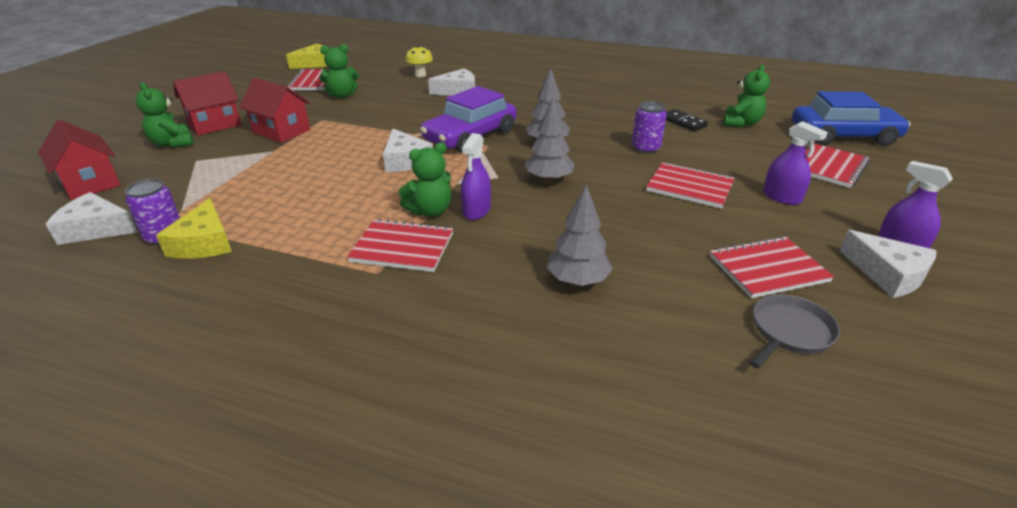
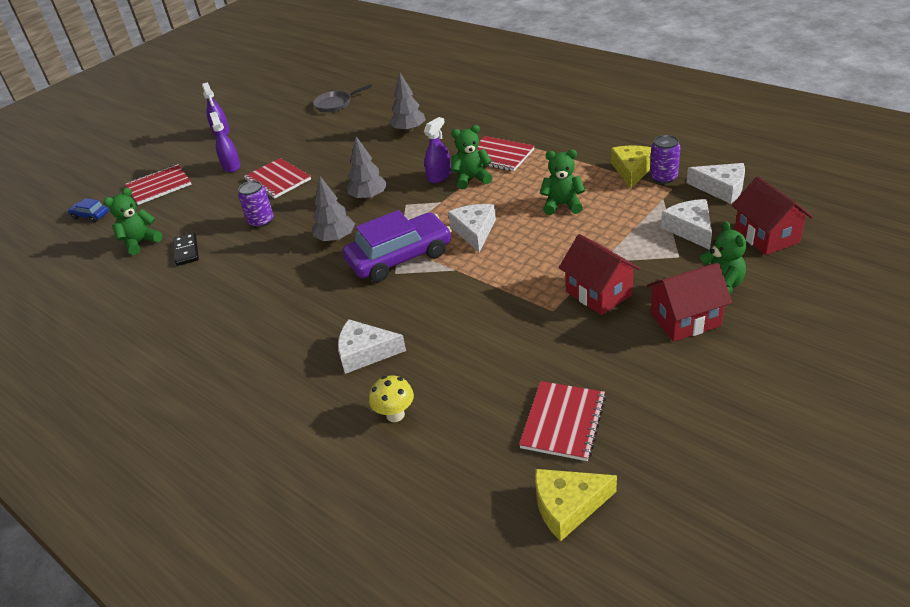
camera: 155 degrees left, 5 degrees up
green teddy bear [319,44,359,98] -> green teddy bear moved to [540,150,585,215]
red notebook [710,236,834,298] -> none
blue car [792,91,911,146] -> blue car [68,198,109,222], size x0.44
white cheese [840,230,937,298] -> white cheese moved to [661,199,712,250]

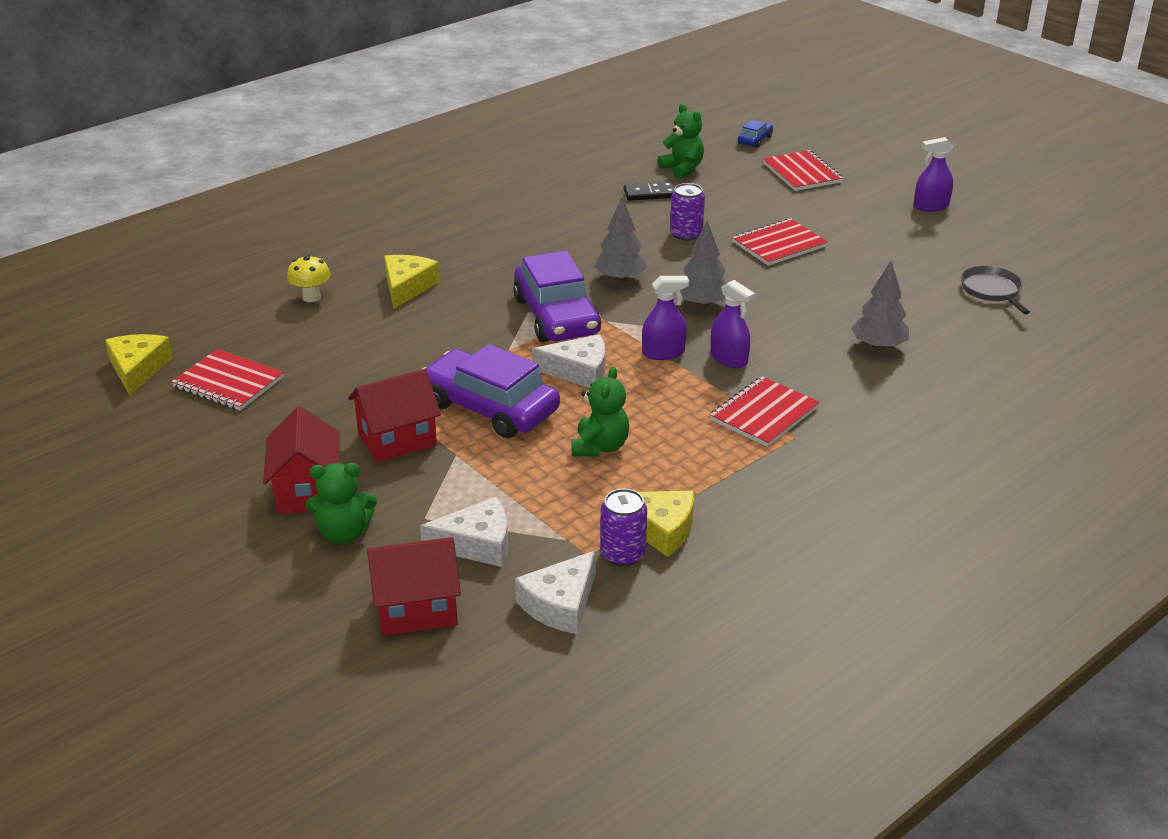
camera: 95 degrees right, 5 degrees down
purple spray bottle [210,112,240,173] -> purple spray bottle moved to [642,276,689,360]
white cheese [338,319,406,374] -> yellow cheese [384,255,440,309]
green teddy bear [451,125,493,189] -> none
none -> purple car [422,344,560,438]

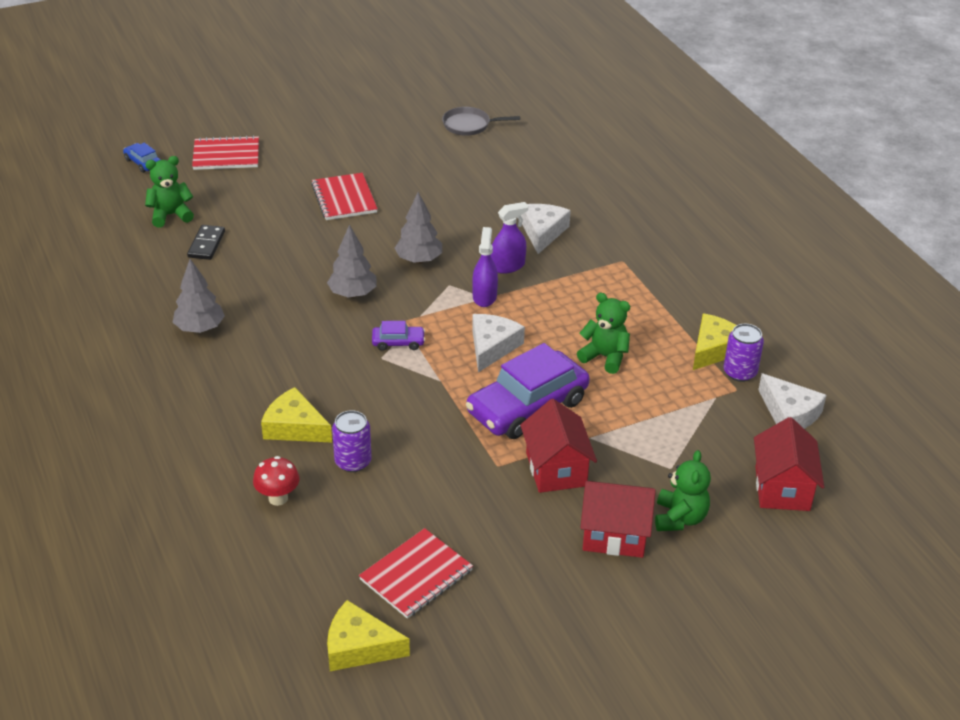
camera: 75 degrees left, 5 degrees up
yellow mushroom [287,255,331,302] -> red mushroom [253,456,300,506]
white cheese [420,497,508,567] -> white cheese moved to [521,204,571,254]
purple car [513,251,601,342] -> purple car [372,321,425,351], size x0.44
purple can [670,183,705,241] -> purple can moved to [332,410,371,472]
red notebook [710,376,820,447] -> none
grey tree [851,261,909,350] -> grey tree moved to [173,259,225,333]
purple spray bottle [914,137,953,212] -> none

